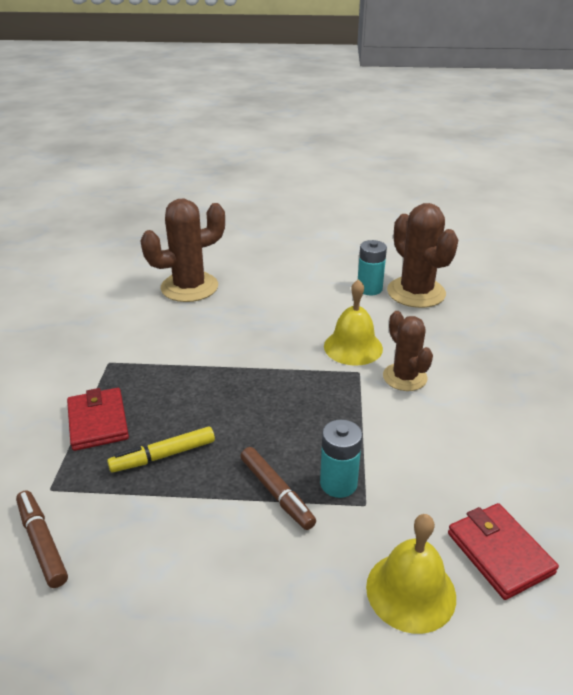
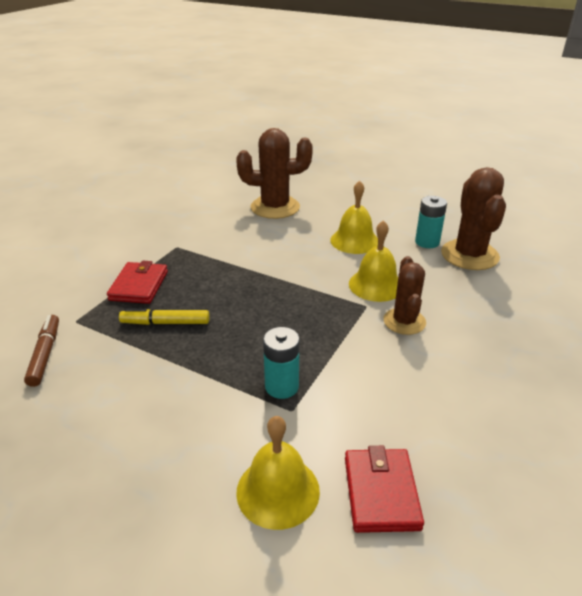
camera: 25 degrees right, 0 degrees up
brown marker [240,447,316,530] -> none
none -> yellow bell [331,180,378,254]

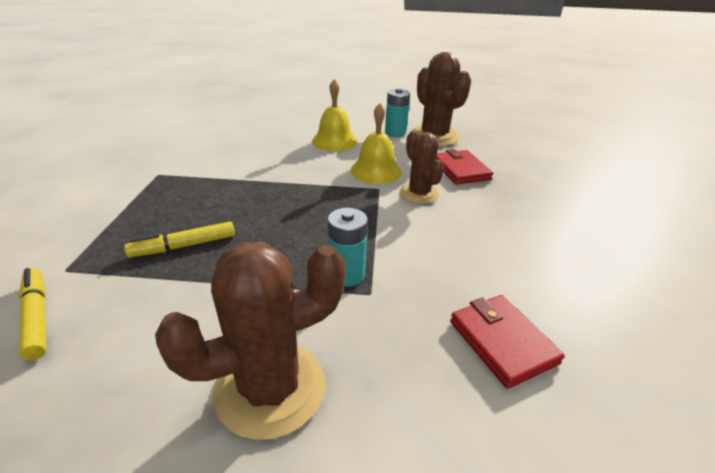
camera: 25 degrees left, 0 degrees up
brown marker [24,315,59,387] -> yellow marker [19,268,46,360]
red wallet [107,261,168,304] -> red wallet moved to [436,149,493,185]
brown cactus [236,128,313,219] -> brown cactus moved to [155,242,346,440]
yellow bell [236,416,320,530] -> none

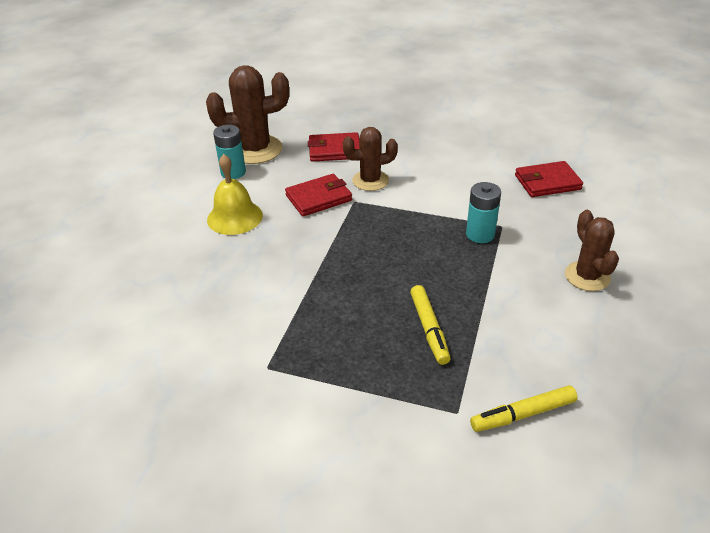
camera: 75 degrees left, 5 degrees up
brown cactus [155,242,346,440] -> brown cactus [565,210,619,291], size x0.63
yellow bell [350,103,402,184] -> red wallet [285,174,352,216]

